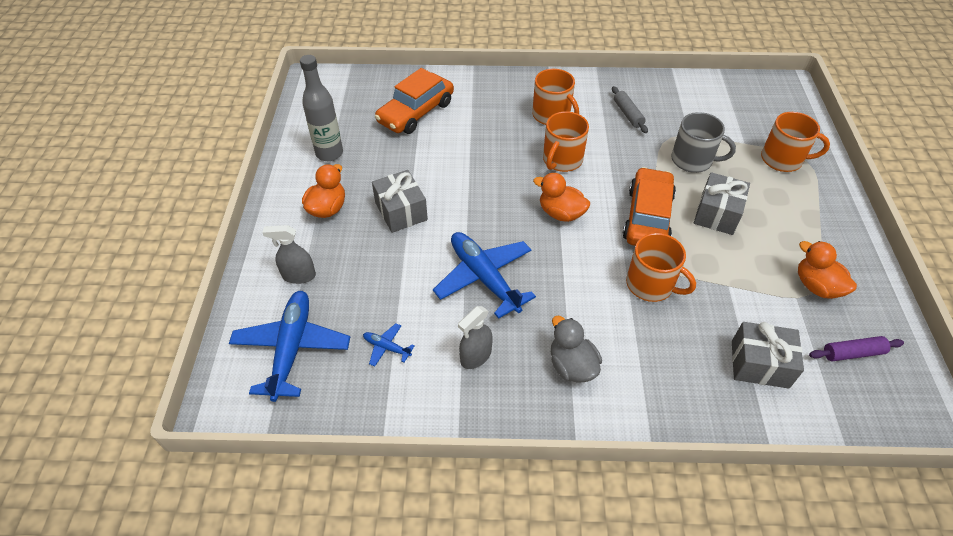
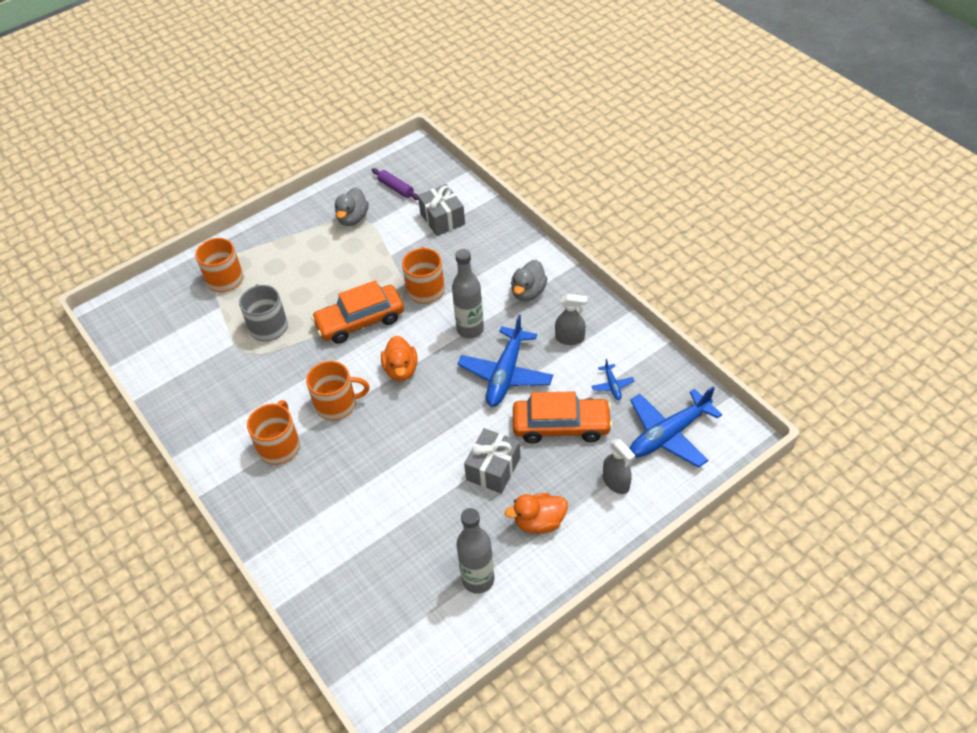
camera: 125 degrees left, 0 degrees up
orange car [375,68,454,134] -> orange car moved to [513,391,613,444]
grey rolling pin [612,86,648,133] -> none
grey gift [694,172,750,235] -> none
orange duck [798,241,857,299] -> grey duck [335,187,369,226]
none -> grey bottle [452,249,484,339]

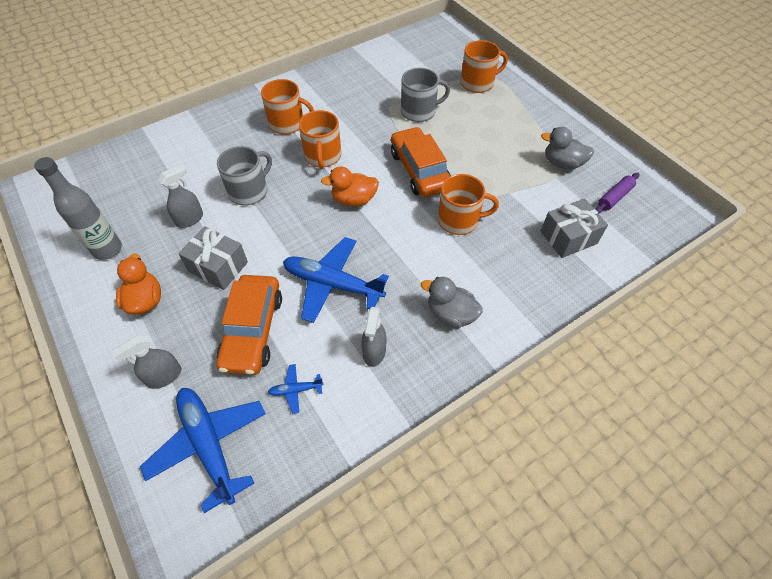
camera: 90 degrees right, 5 degrees up
grey bottle [452,249,484,339] -> none
none -> grey spray bottle [158,164,203,228]
none -> grey mug [217,146,272,206]

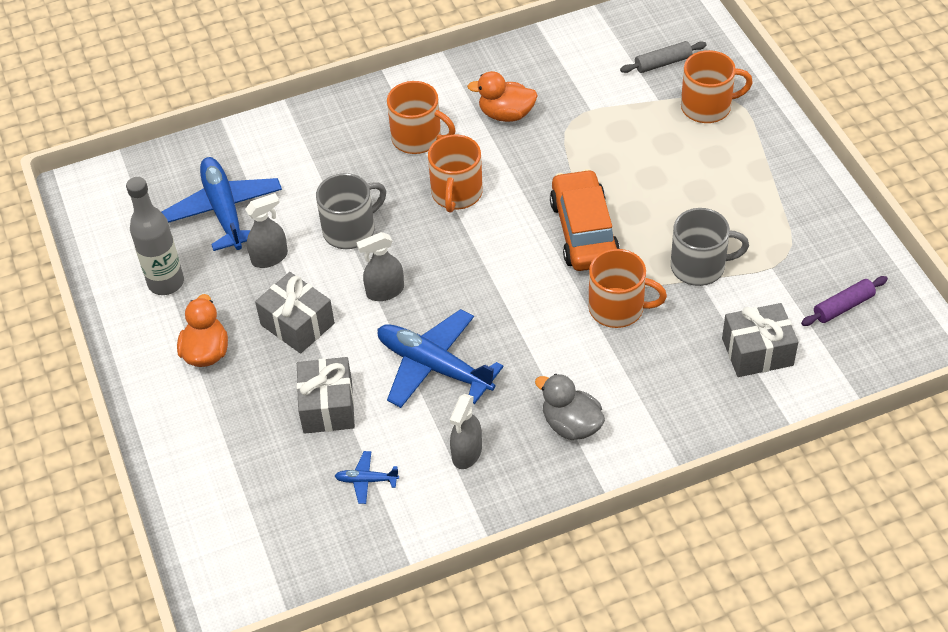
camera: 15 degrees right, 5 degrees down
grey spray bottle [112,336,182,389] -> grey spray bottle moved to [356,232,404,301]
blue plane [140,388,266,513] -> blue plane moved to [162,157,282,251]
orange car [216,275,282,375] -> grey gift [297,357,355,434]
orange duck [321,166,379,206] -> orange duck moved to [467,71,538,122]
grey mug [401,68,450,122] -> grey mug moved to [671,208,749,286]
grey duck [541,127,594,169] -> none
none -> grey rolling pin [620,41,707,73]

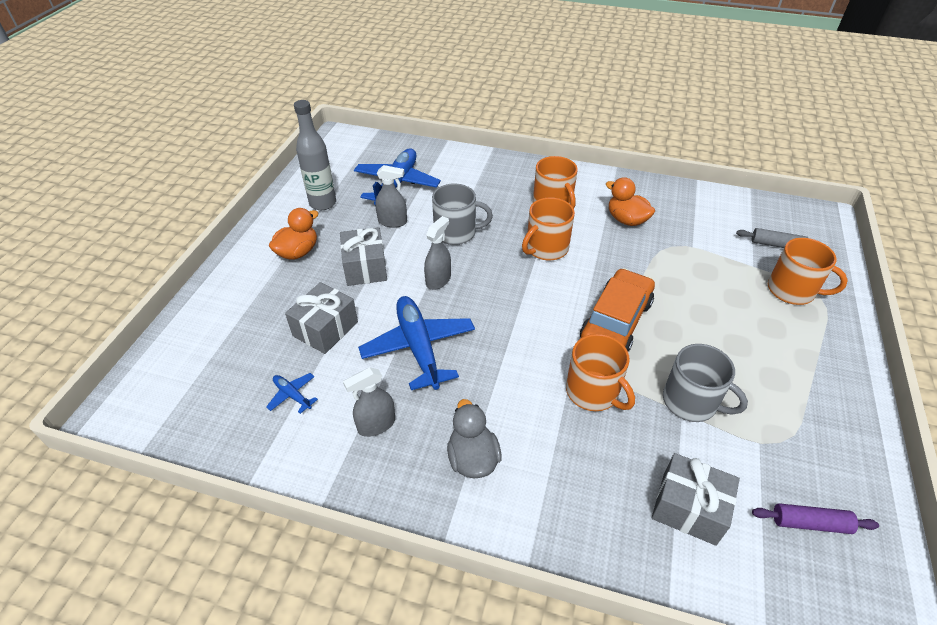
camera: 35 degrees right, 5 degrees down
grey spray bottle [356,232,404,301] -> grey spray bottle turned 105 degrees clockwise [424,216,451,290]

